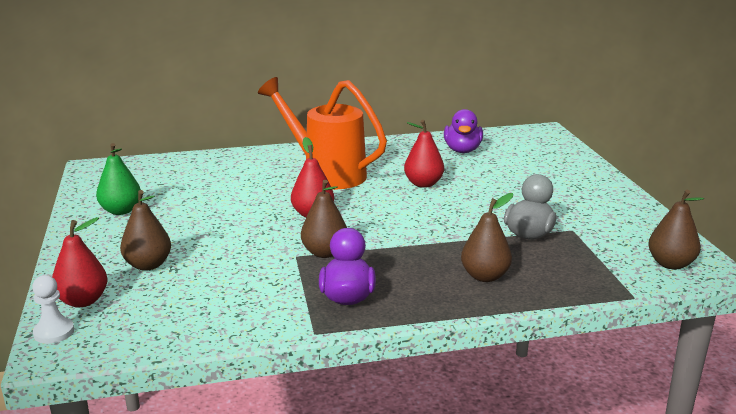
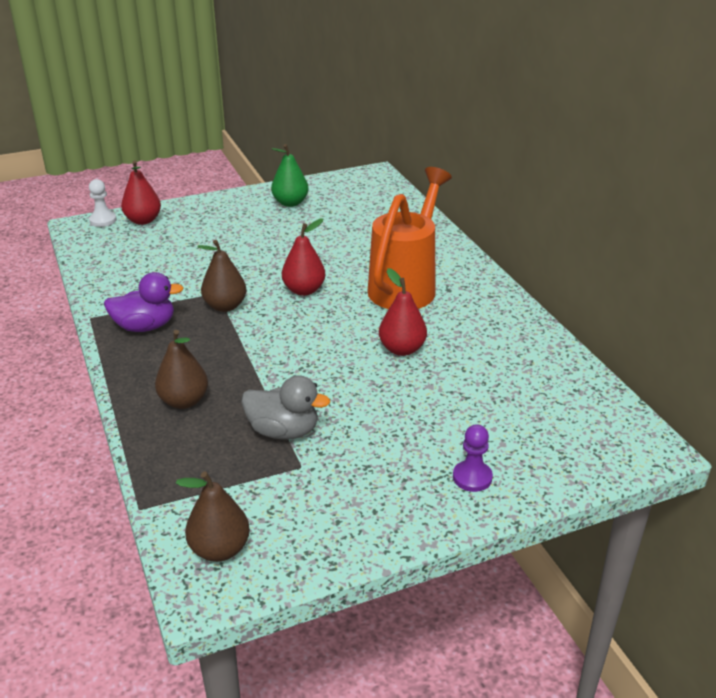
camera: 80 degrees right, 10 degrees up
brown pear [120,190,171,271] -> none
purple duck [444,109,483,153] -> none
none -> purple pawn [453,424,493,492]

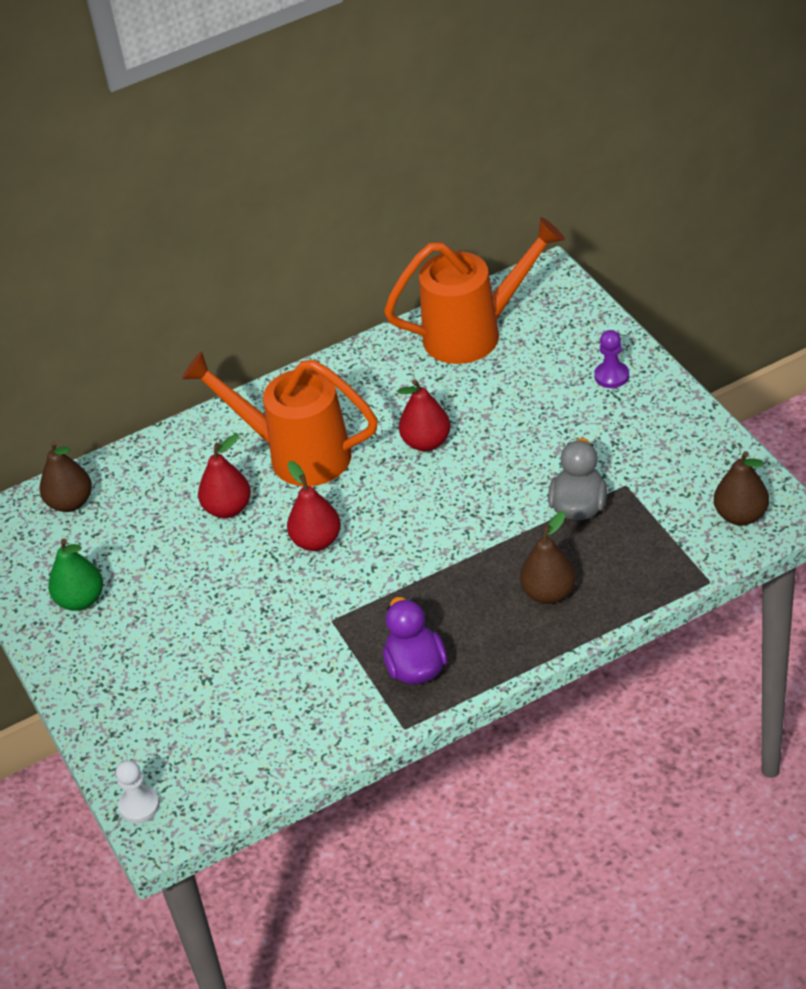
camera: 90 degrees left, 10 degrees up
red pear [121,160,161,225] -> red pear moved to [198,434,251,518]
brown pear [198,240,247,312] -> brown pear moved to [40,441,92,512]
none -> orange watering can [384,217,565,364]

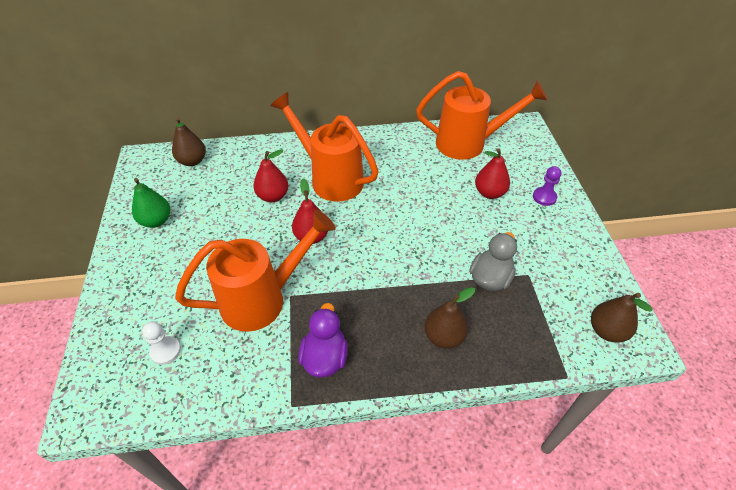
camera: 15 degrees right, 5 degrees up
white pawn [116,760,160,823] -> white pawn moved to [142,321,181,365]
red pear [397,379,451,451] -> red pear moved to [475,148,510,199]
none -> orange watering can [175,209,336,332]

